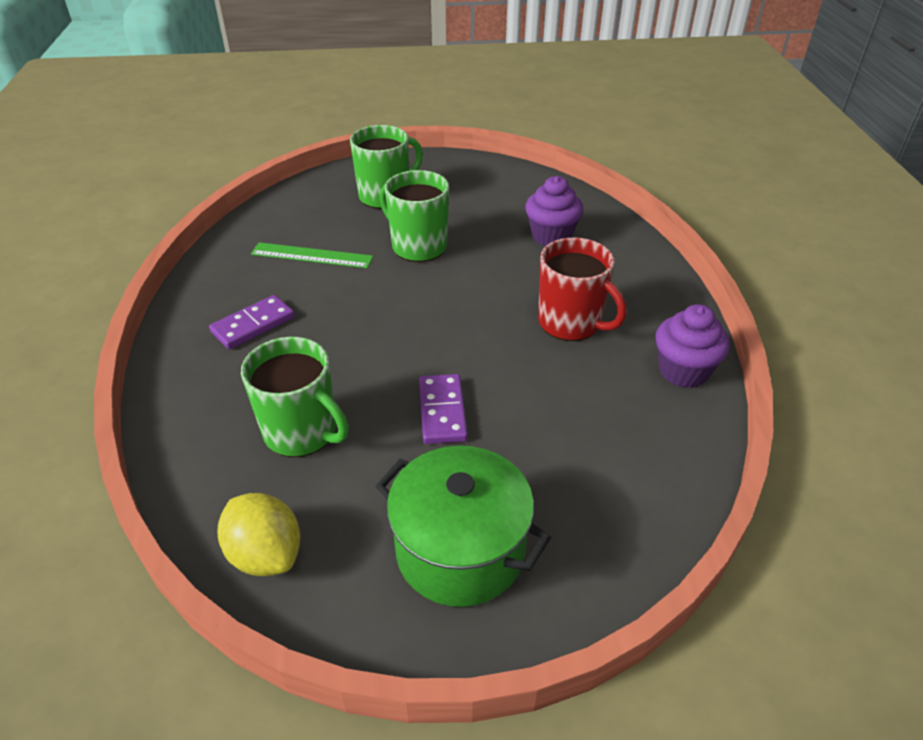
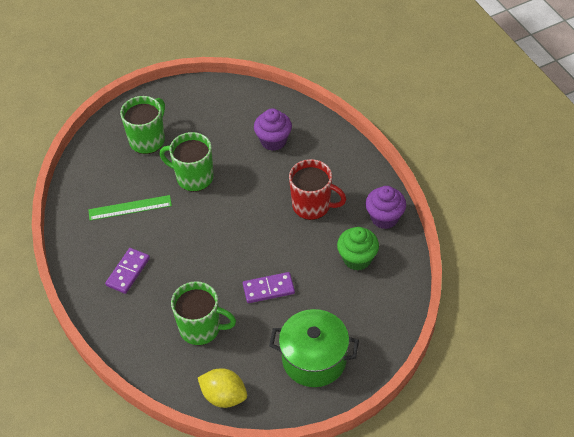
camera: 20 degrees left, 10 degrees up
purple domino [419,374,468,444] -> purple domino turned 75 degrees counterclockwise [243,272,295,303]
none -> green cupcake [337,227,379,271]

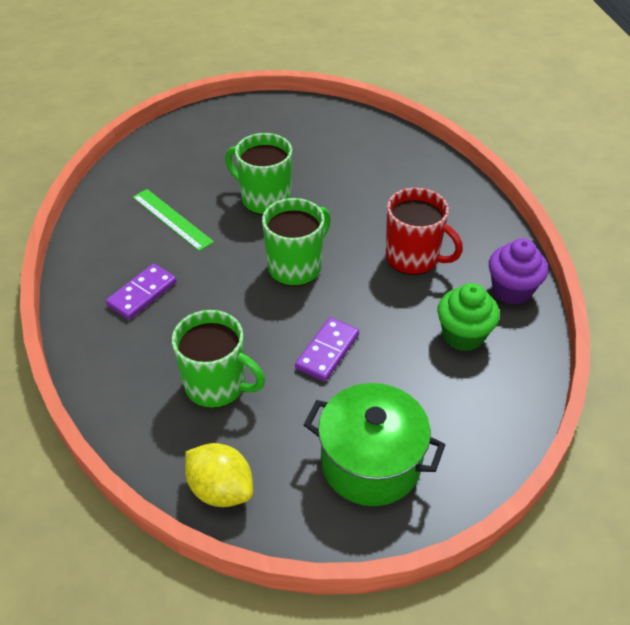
camera: 10 degrees right, 5 degrees down
green ruler [88,195,172,221] -> green ruler turned 45 degrees clockwise [133,189,214,251]
green mug [120,96,165,154] -> green mug moved to [262,198,331,286]
purple domino [243,272,295,303] -> purple domino turned 60 degrees counterclockwise [295,317,359,382]
purple cupcake [254,108,292,151] -> none

